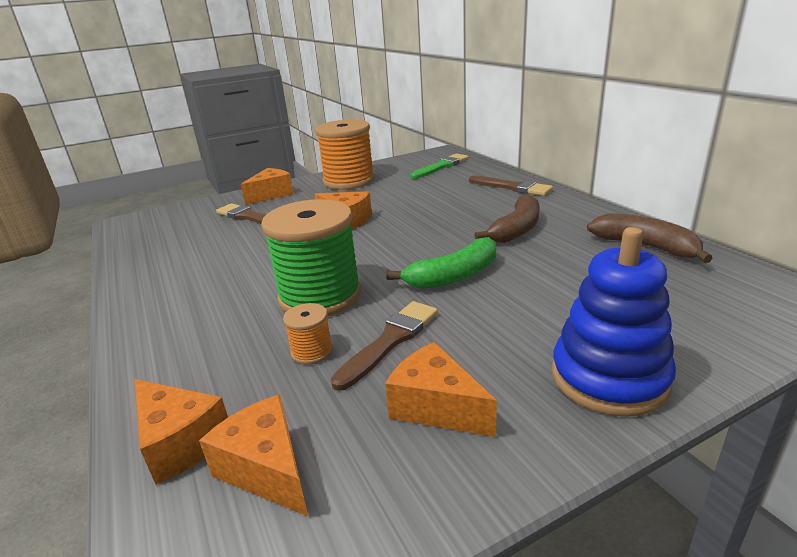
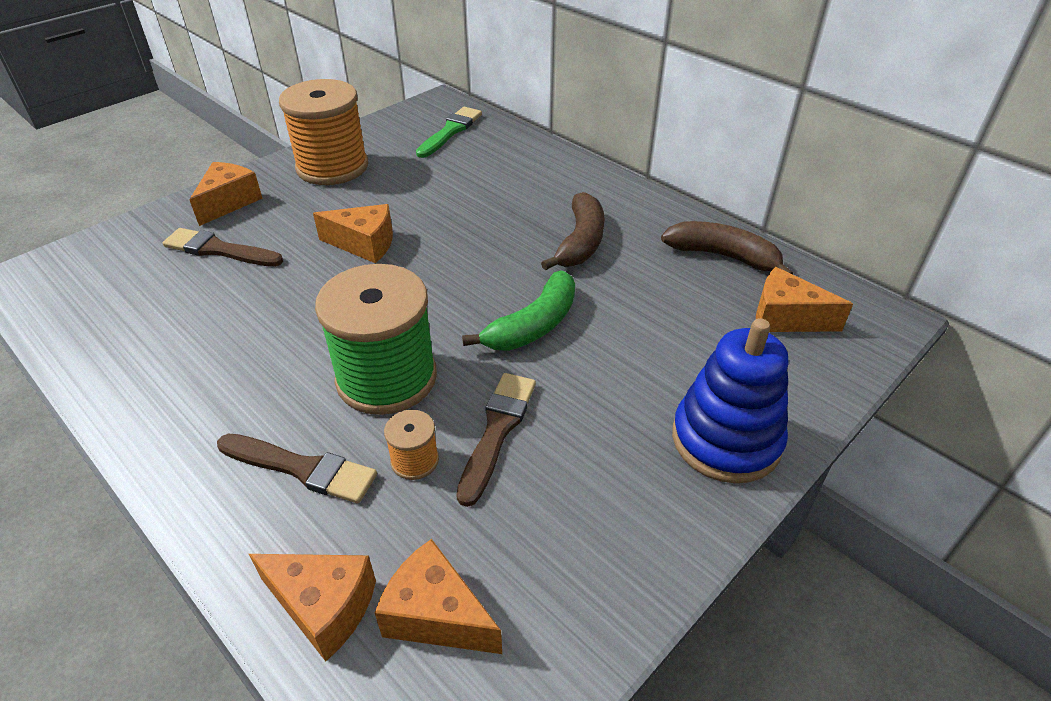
camera: 20 degrees left, 15 degrees up
orange cheese [385,342,497,437] -> orange cheese moved to [756,267,853,332]
brown brush [469,175,553,196] -> brown brush moved to [217,434,377,503]

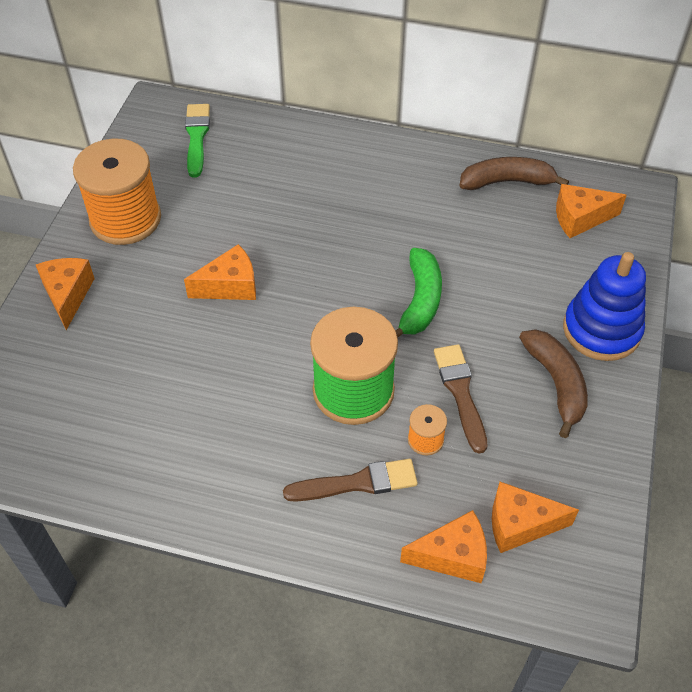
camera: 30 degrees left, 10 degrees up
brown brush [163,228,283,267] -> none
brown banana [541,192,605,270] -> brown banana moved to [519,329,588,438]

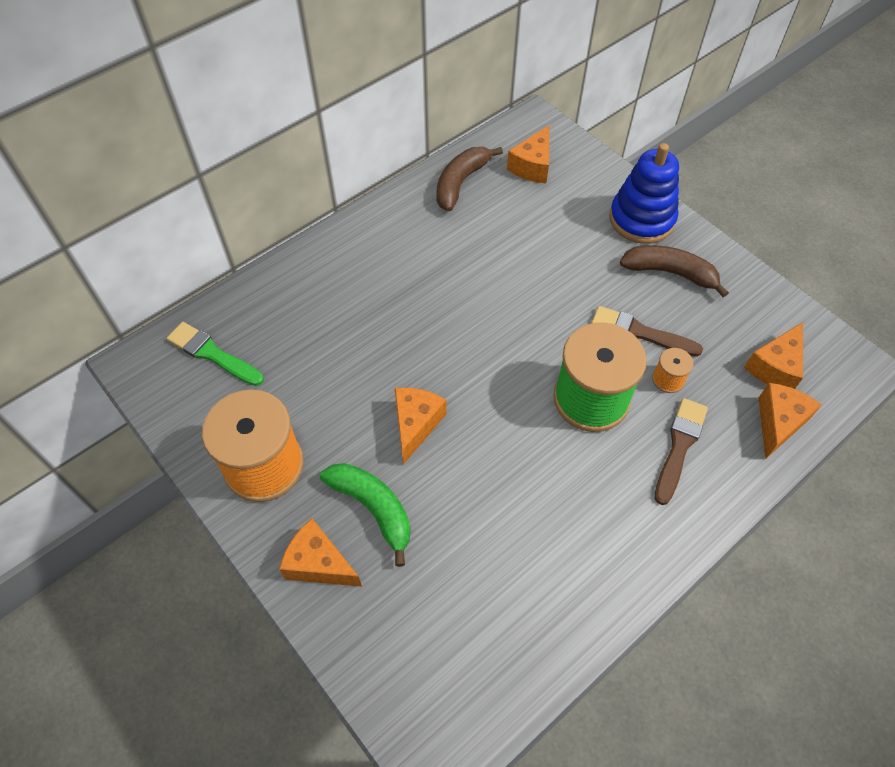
camera: 55 degrees left, 5 degrees up
green banana [395,248,442,338] -> green banana moved to [320,463,411,567]

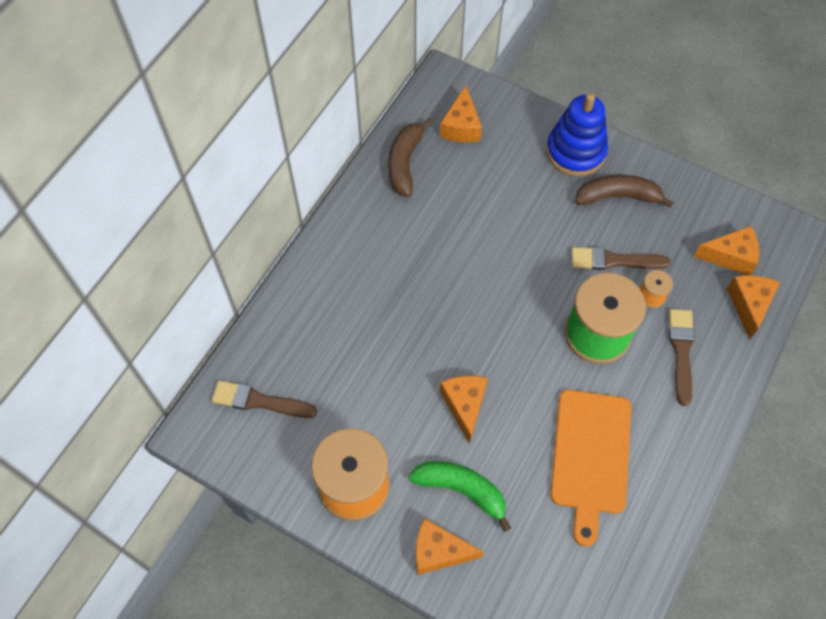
camera: 20 degrees left, 5 degrees up
green brush [167,322,264,386] -> brown brush [212,380,317,418]
orange cheese [744,322,803,389] -> orange cheese turned 105 degrees counterclockwise [693,226,759,275]
none -> orange cutting board [550,390,631,546]

